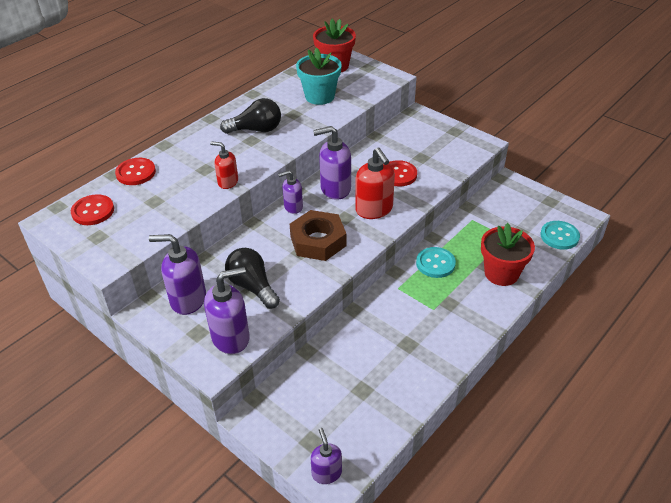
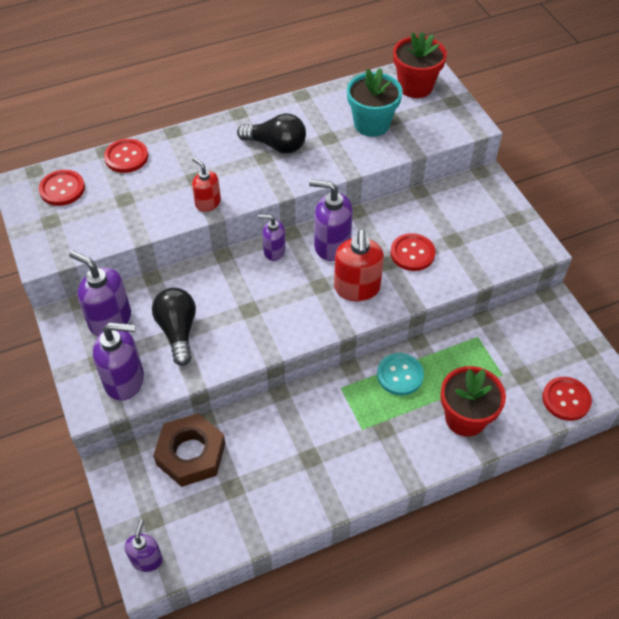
camera: 25 degrees right, 10 degrees up
brown nut [290,210,346,261] -> brown nut moved to [153,413,225,487]
turquoise button [541,221,580,250] -> red button [542,377,592,421]

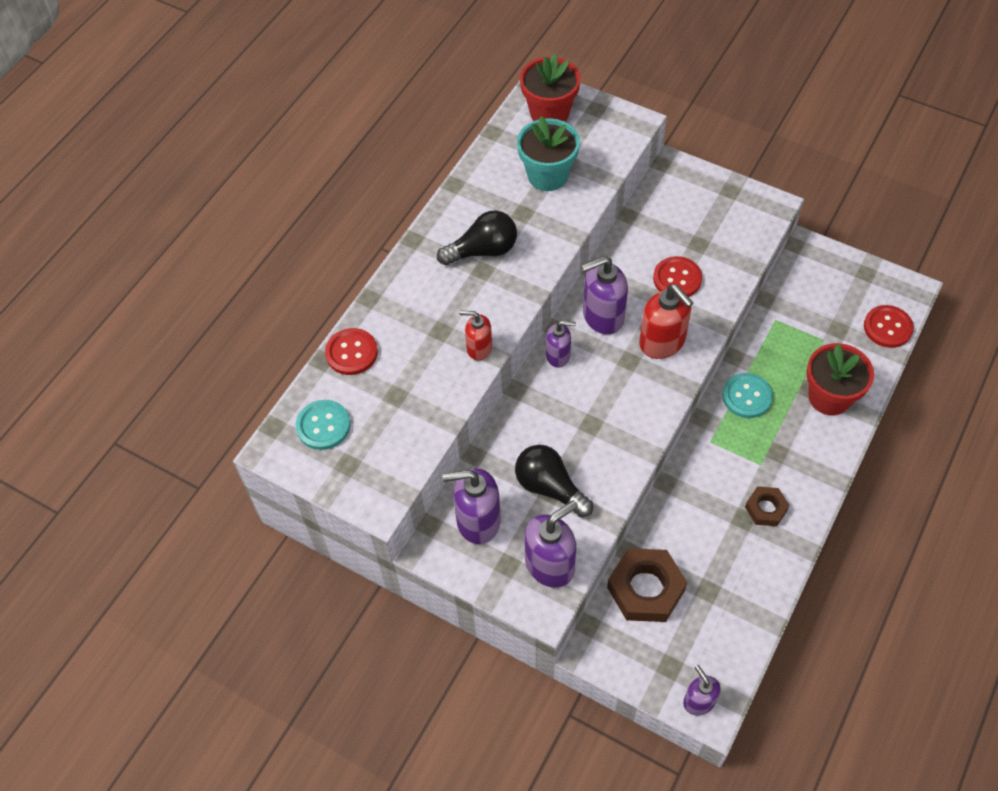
camera: 35 degrees left, 5 degrees up
red button [39,170,85,206] -> turquoise button [296,400,350,450]
purple soap dispenser [258,215,285,261] -> purple soap dispenser turned 150 degrees counterclockwise [546,321,576,368]
none -> brown nut [745,486,790,526]

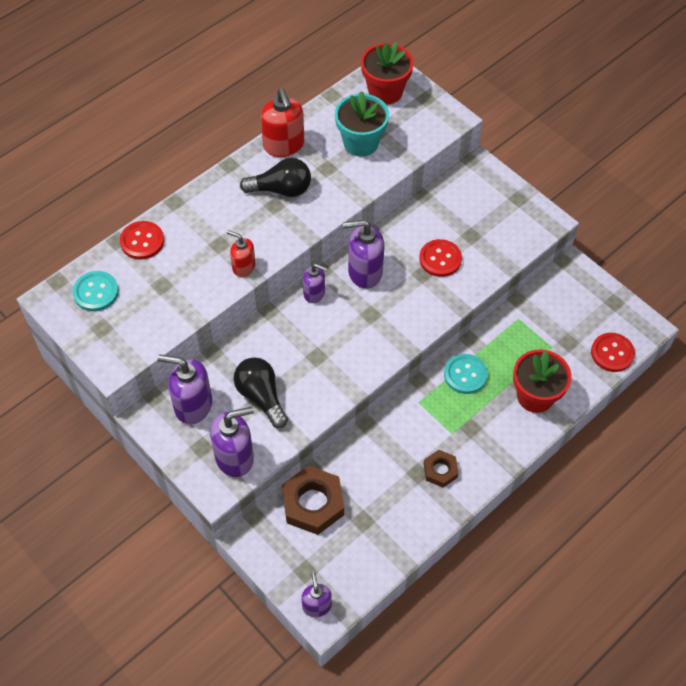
camera: 15 degrees right, 0 degrees up
red soap dispenser [639,284,694,359] -> red soap dispenser moved to [261,89,304,157]

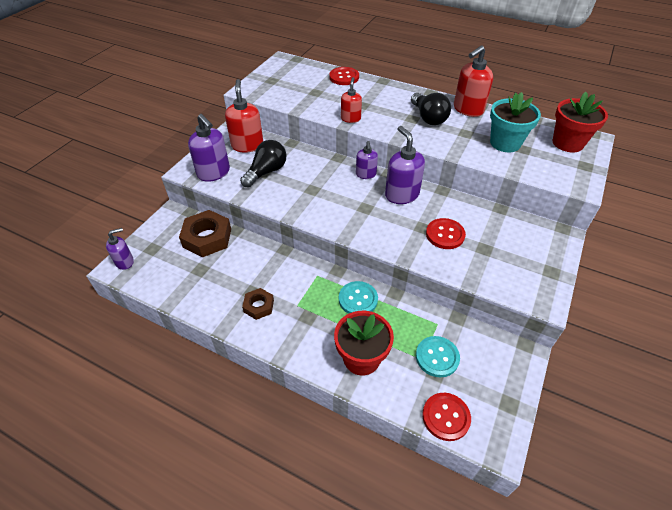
camera: 70 degrees right, 10 degrees down
turquoise button [72,271,119,311] -> turquoise button moved to [416,336,460,377]
purple soap dispenser [158,355,212,424] -> red soap dispenser [225,79,263,153]

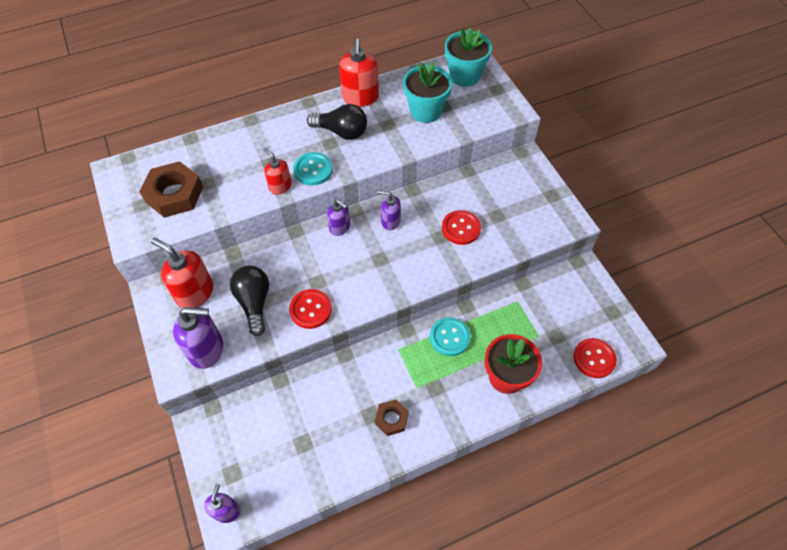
camera: 50 degrees left, 10 degrees up
brown nut [179,210,231,257] -> brown nut moved to [139,161,203,218]
red button [329,67,359,85] -> red button moved to [289,289,332,329]
purple soap dispenser [385,126,425,204] -> purple soap dispenser [378,190,401,230], size x0.60
turquoise button [416,336,460,377] -> turquoise button moved to [293,152,333,185]
red flower pot [553,92,608,152] -> turquoise flower pot [445,27,492,87]

